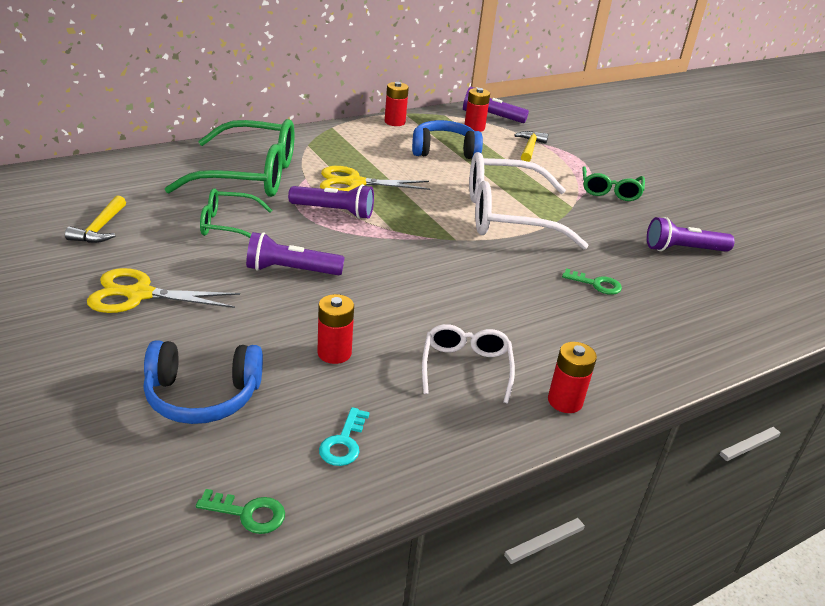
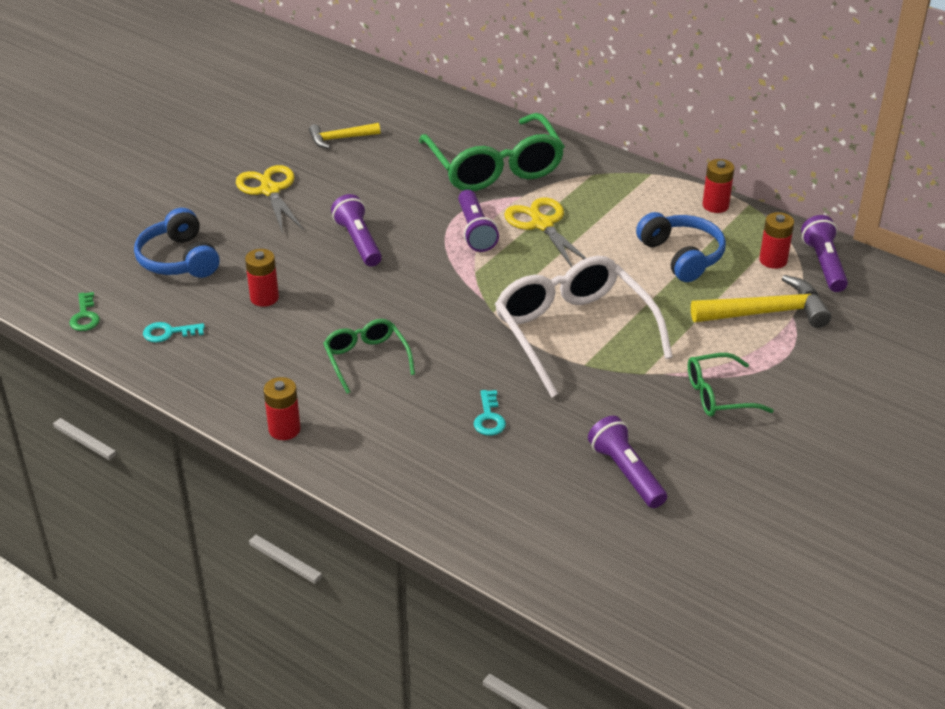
camera: 70 degrees right, 5 degrees up
green glasses [200,188,272,238] -> green glasses moved to [323,319,415,394]
white glasses [422,324,515,403] -> none
yellow hammer [514,131,549,162] -> yellow hammer [691,275,831,328], size x1.64
green key [562,268,622,295] -> turquoise key [474,390,506,436]

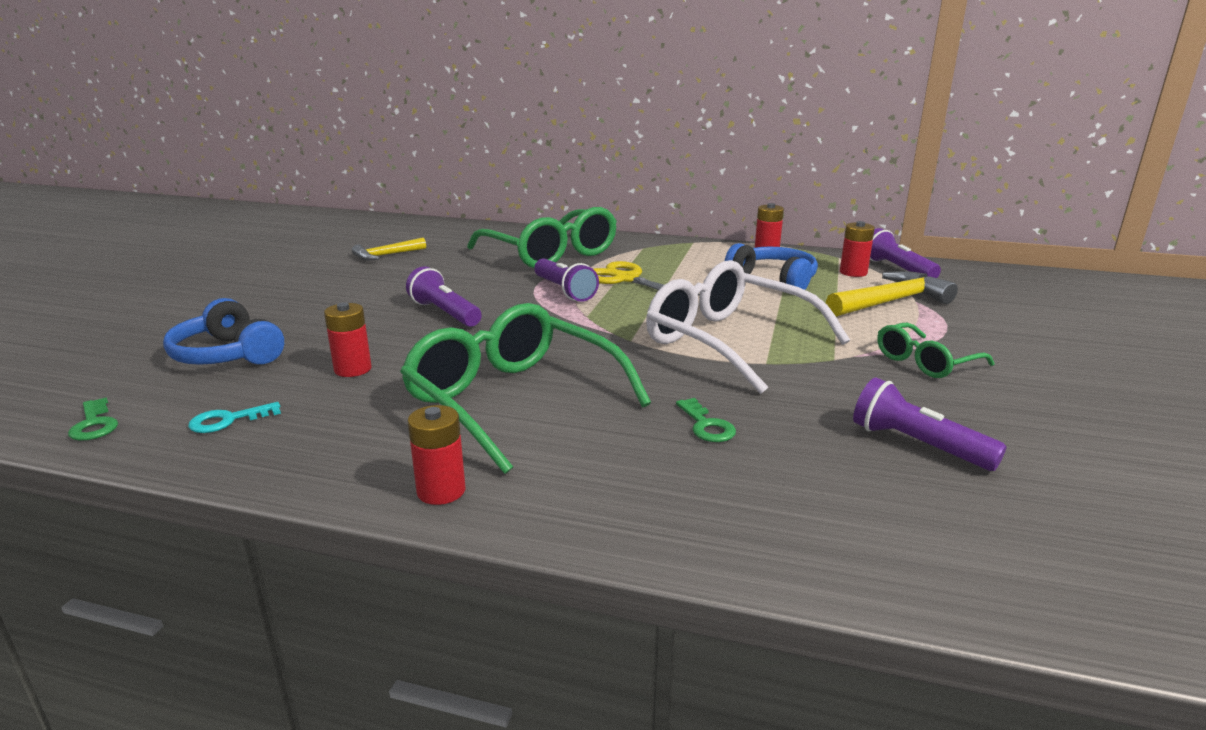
camera: 20 degrees left, 15 degrees down
yellow scissors [236,165,304,234] -> none
green glasses [323,319,415,394] -> green glasses [400,303,651,474], size x1.91
turquoise key [474,390,506,436] -> green key [676,398,736,442]

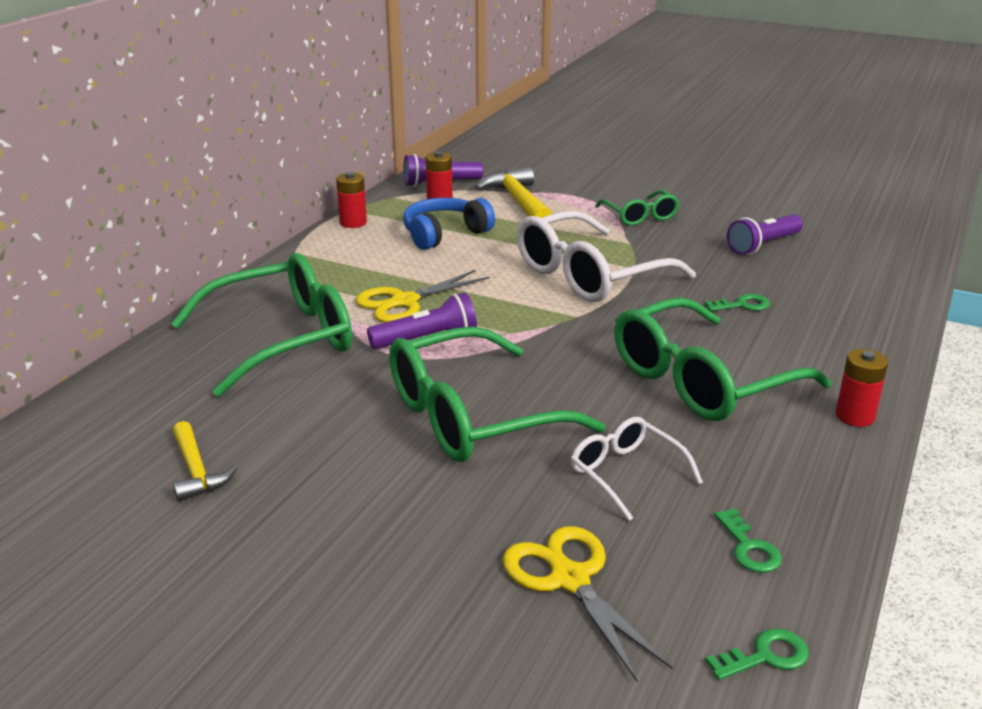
camera: 80 degrees left, 5 degrees up
blue headphones [163,298,284,365] -> yellow scissors [503,526,673,683]
turquoise key [188,402,281,433] -> green key [714,509,782,573]
red battery [324,302,372,377] -> white glasses [571,417,703,521]
purple flashlight [406,266,482,327] -> green glasses [389,327,605,462]

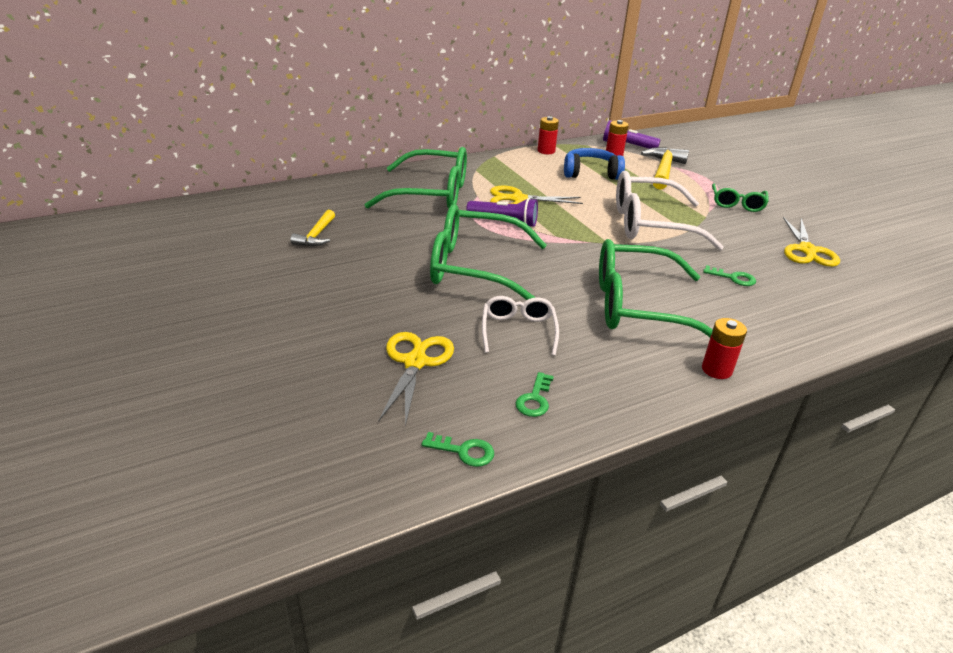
camera: 35 degrees right, 5 degrees up
purple flashlight [727,215,803,255] -> yellow scissors [783,217,840,267]

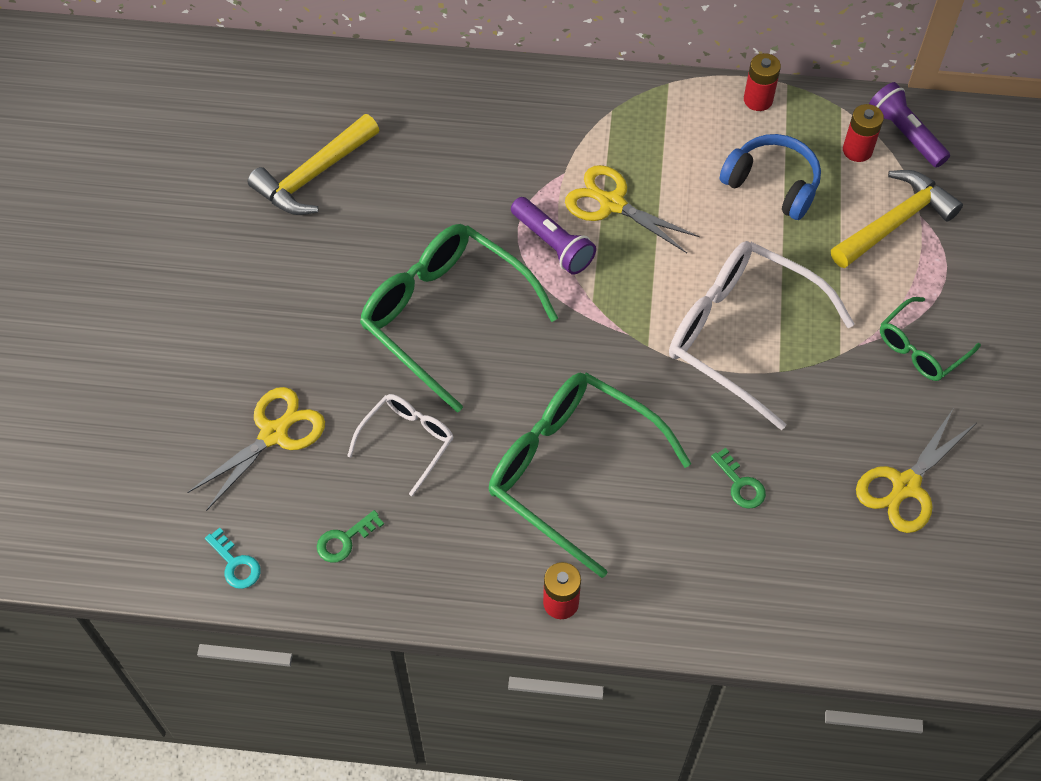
camera: 35 degrees right, 25 degrees up
yellow hammer [290,210,335,247] -> yellow hammer [248,114,379,215], size x1.64
green glasses [364,147,467,209] -> none
green key [422,432,494,467] -> turquoise key [205,528,260,589]

